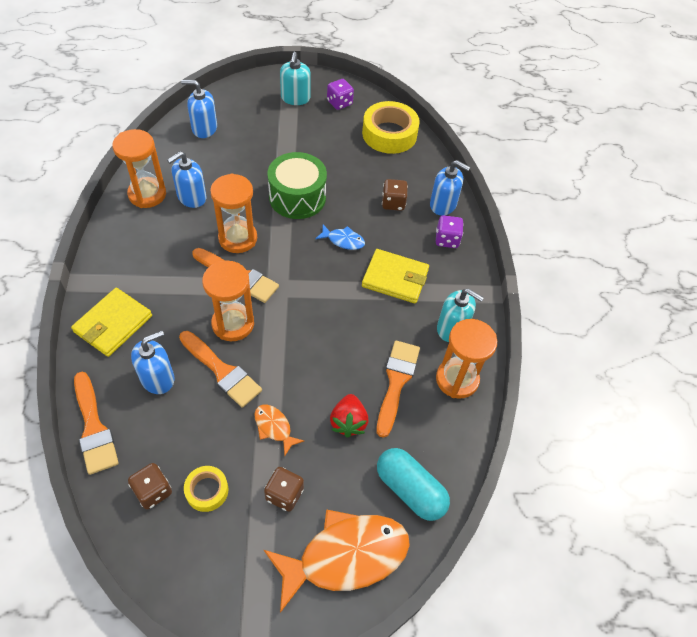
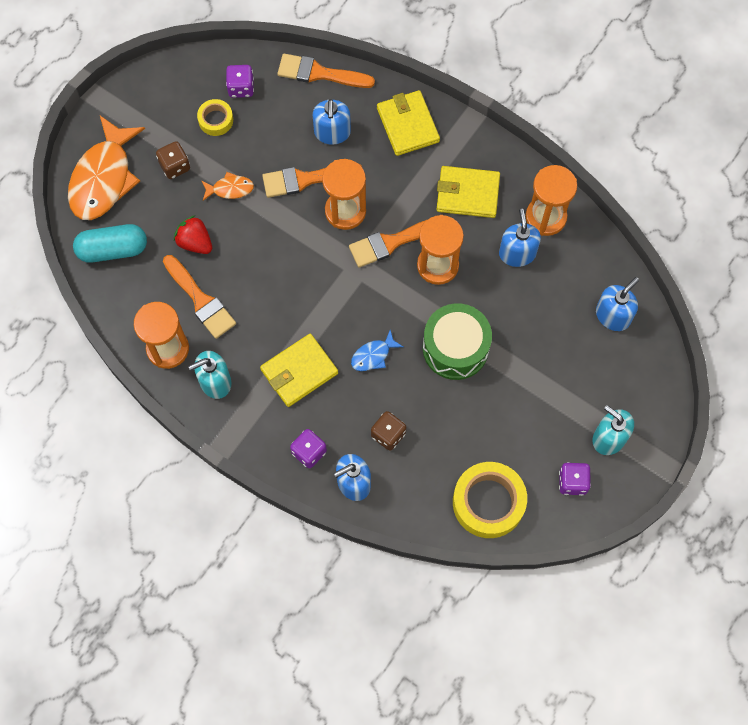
camera: 130 degrees right, 15 degrees up
brown dice [128,463,172,509] -> purple dice [226,65,254,98]
none -> yellow wallet [436,166,500,218]

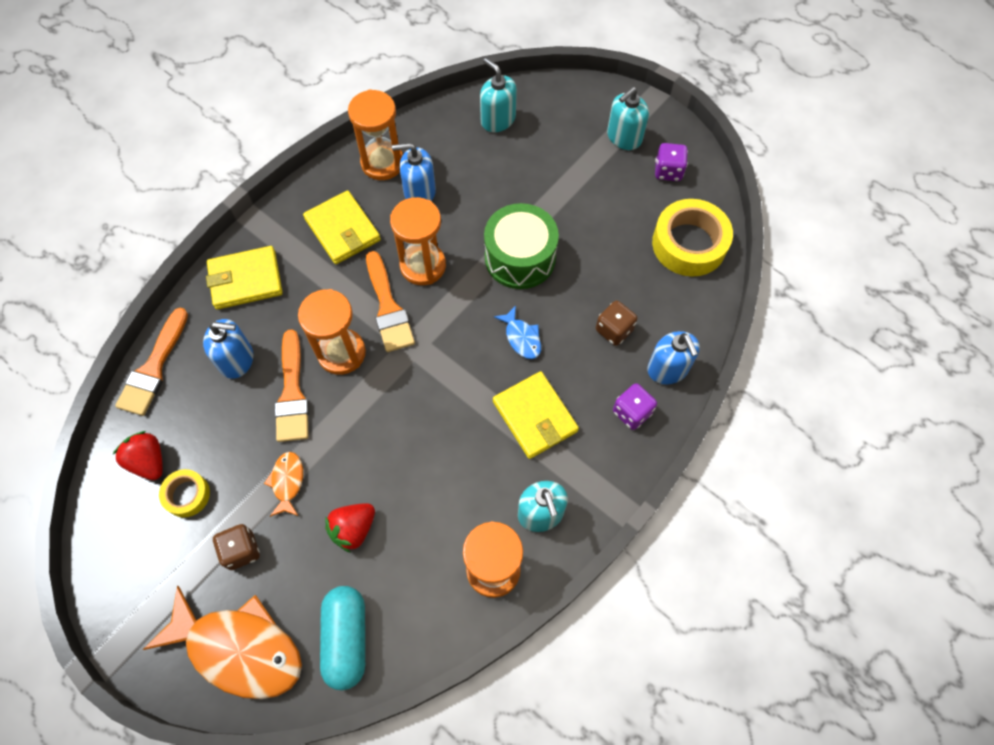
camera: 85 degrees left, 5 degrees down
orange brush [163,255,236,339] -> none
purple dice [226,65,254,98] -> red strawberry [112,431,163,480]
yellow wallet [436,166,500,218] -> yellow wallet turned 45 degrees counterclockwise [303,190,381,264]
blue soap dispenser [596,277,639,331] -> turquoise soap dispenser [480,58,517,132]

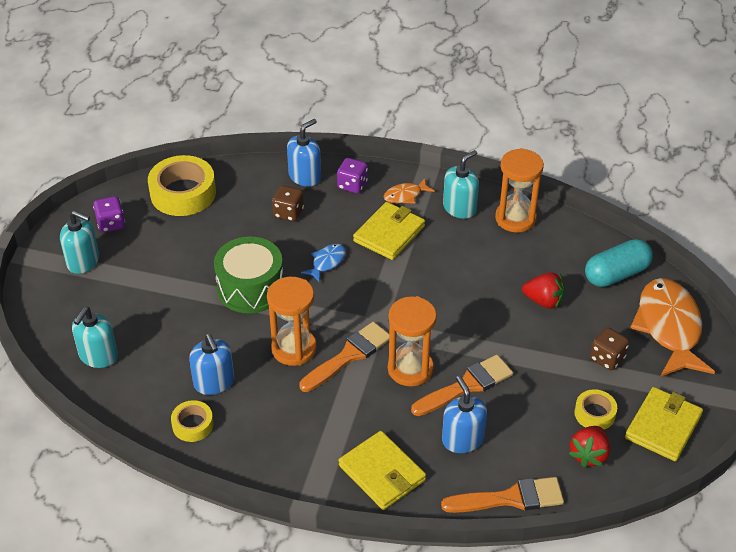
camera: 115 degrees left, 20 degrees down
orange fish [264,452,303,517] -> orange fish moved to [383,178,435,204]
yellow wallet [303,190,381,264] -> yellow wallet moved to [625,387,703,461]
orange hourglass [348,89,403,180] -> yellow tape [171,400,214,442]

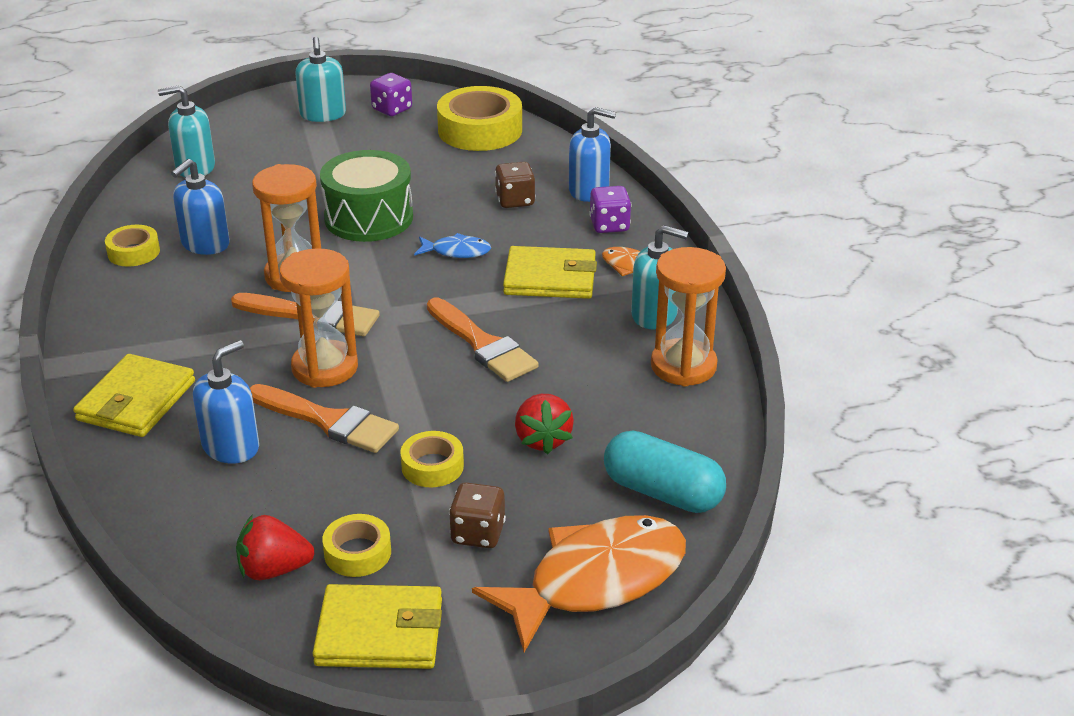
camera: 60 degrees right, 10 degrees down
orange brush [441,477,564,513] -> orange brush moved to [427,298,539,382]
none -> yellow tape [400,431,464,487]

